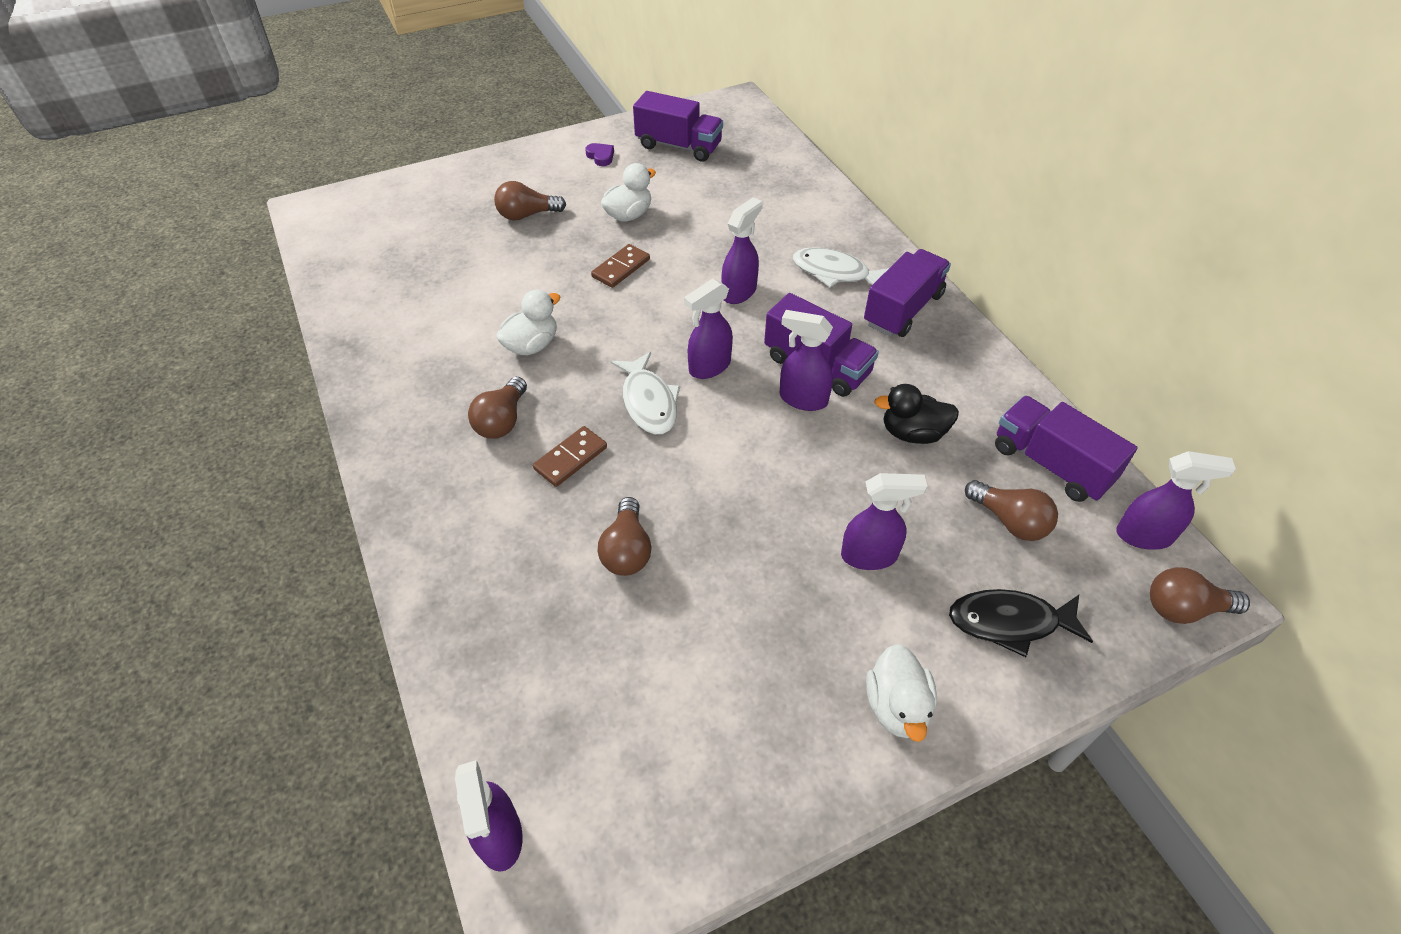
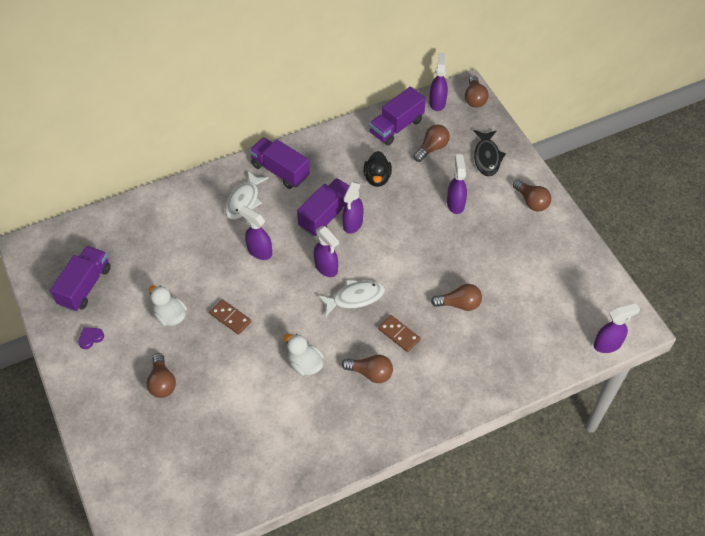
camera: 90 degrees left, 5 degrees up
white duck [866,644,937,742] -> brown light bulb [513,179,551,211]

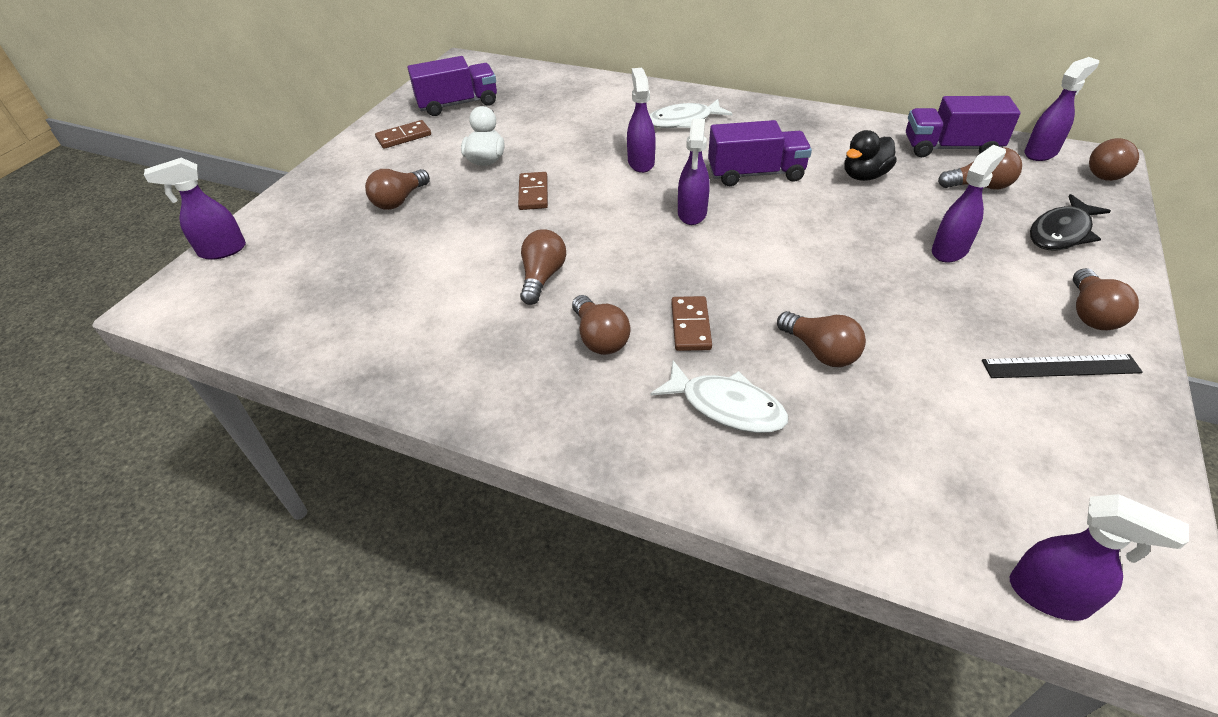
camera: 50 degrees right, 10 degrees down
purple heart [78,327,104,349] -> brown domino [375,120,431,149]
purple truck [249,137,310,189] -> none
white duck [284,334,324,376] -> brown light bulb [520,229,566,305]
white fish [318,280,385,316] -> white fish moved to [651,361,788,433]
purple spray bottle [343,181,363,234] -> purple spray bottle moved to [144,158,246,260]
none -> black ruler [982,354,1143,378]

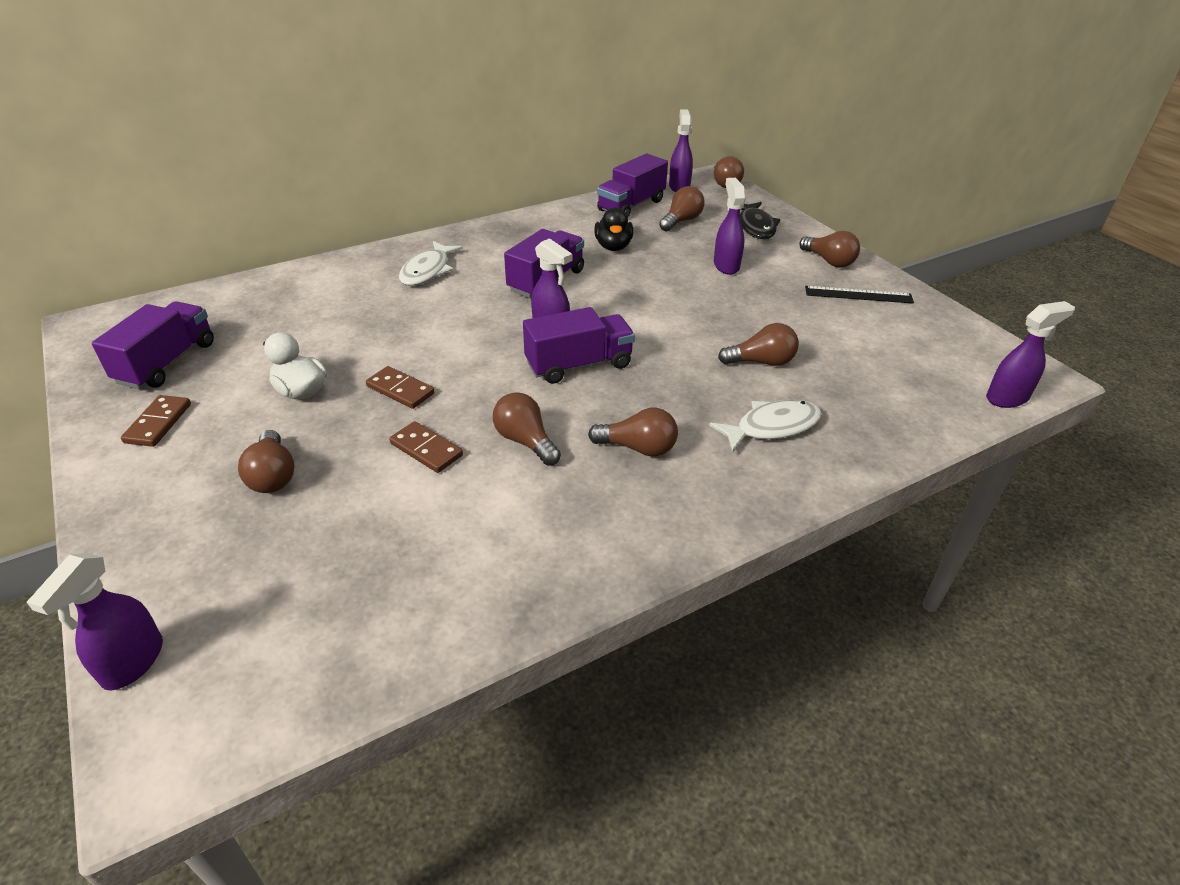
camera: 55 degrees left, 5 degrees down
purple spray bottle [627,68,656,173] -> none
brown domino [671,296,712,351] -> brown domino moved to [389,421,463,473]
black ruler [982,354,1143,378] -> black ruler turned 60 degrees clockwise [805,286,914,304]
none -> purple truck [523,307,635,384]

